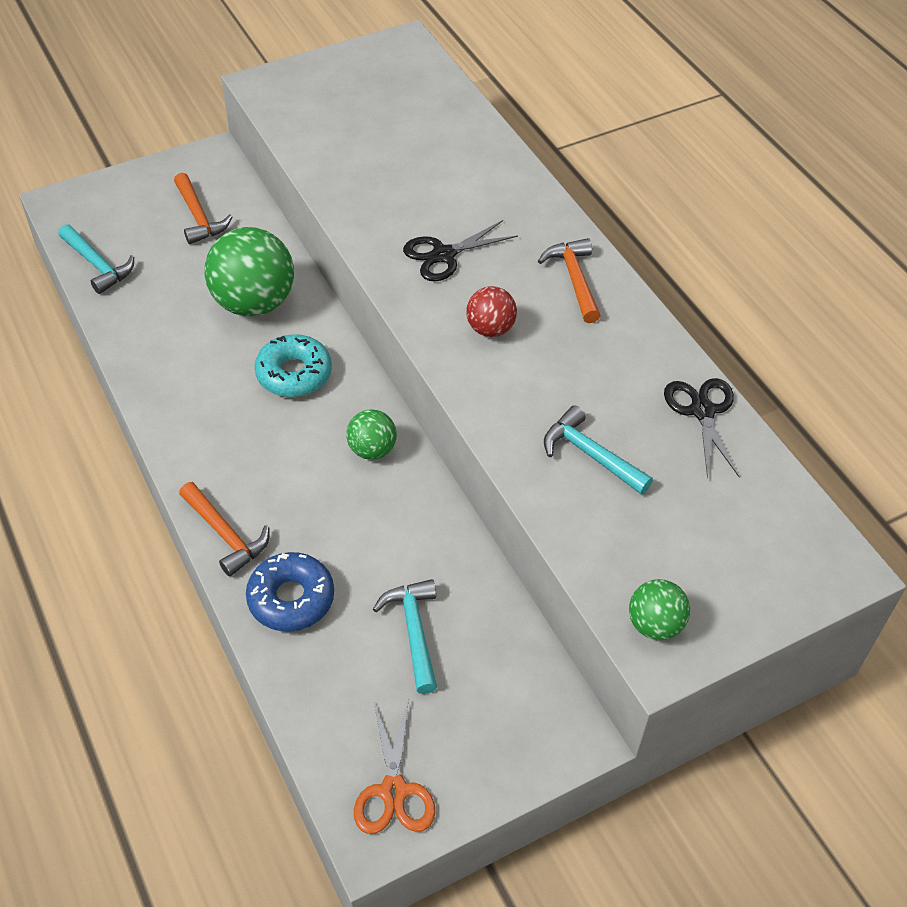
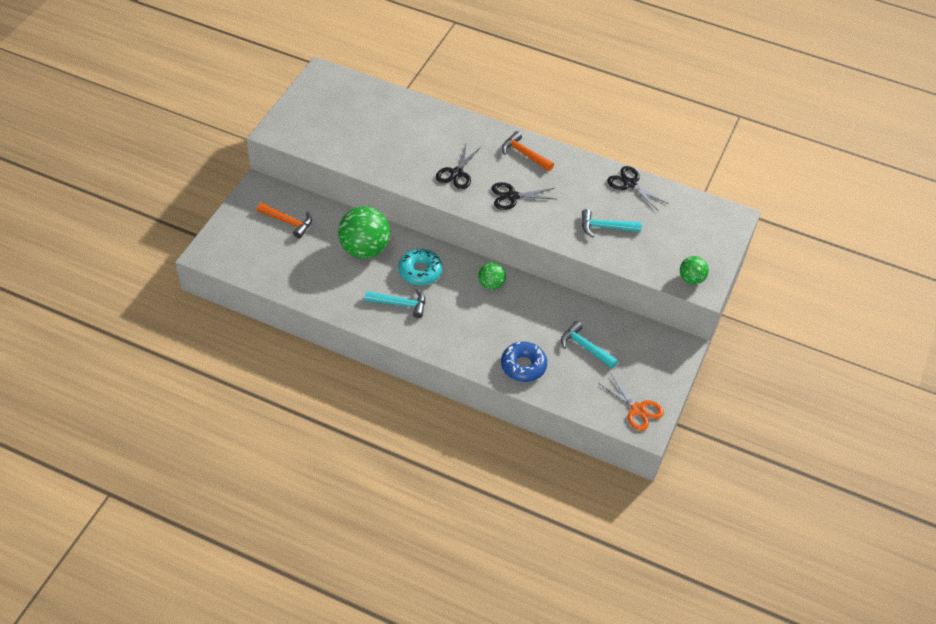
camera: 40 degrees left, 0 degrees up
turquoise hammer [58,224,134,294] -> turquoise hammer moved to [365,289,425,318]
orange hammer [179,482,270,577] -> none
red ball [466,286,517,337] -> black scissors [492,182,558,210]

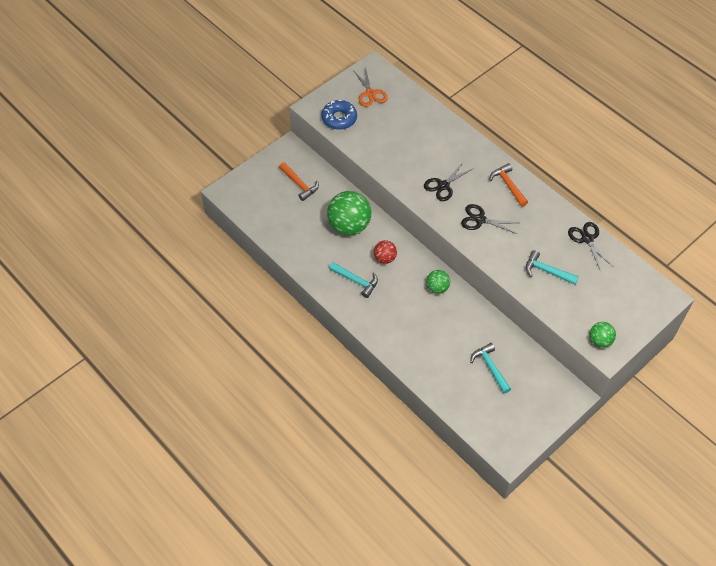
camera: 25 degrees right, 5 degrees up
turquoise donut [398,249,442,285] -> red ball [374,240,397,264]
blue donut [501,342,547,382] -> blue donut moved to [321,100,357,130]
orange scissors [598,373,664,431] -> orange scissors moved to [353,67,388,107]

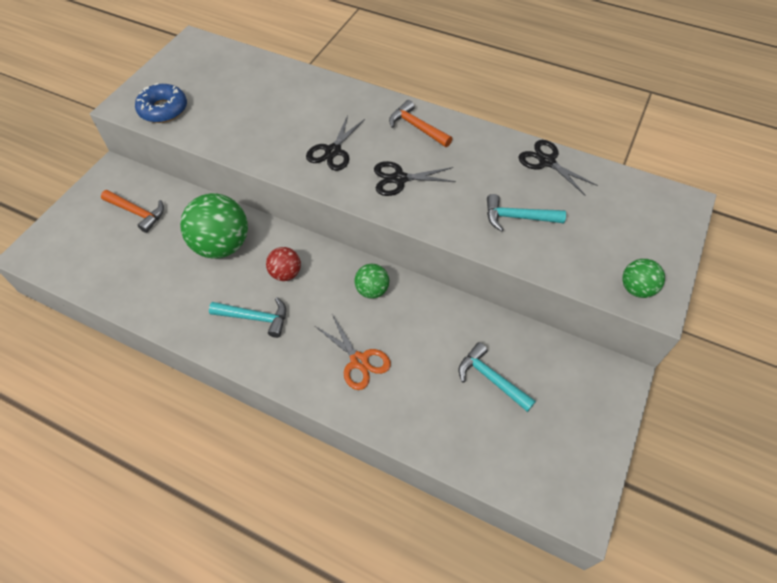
camera: 20 degrees left, 0 degrees up
orange scissors [353,67,388,107] -> orange scissors moved to [315,314,391,390]

